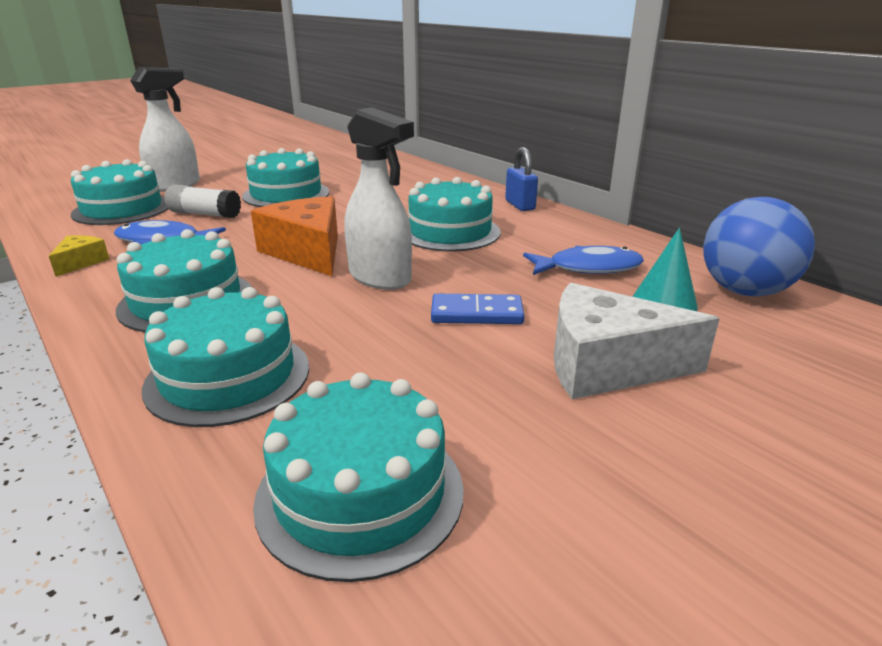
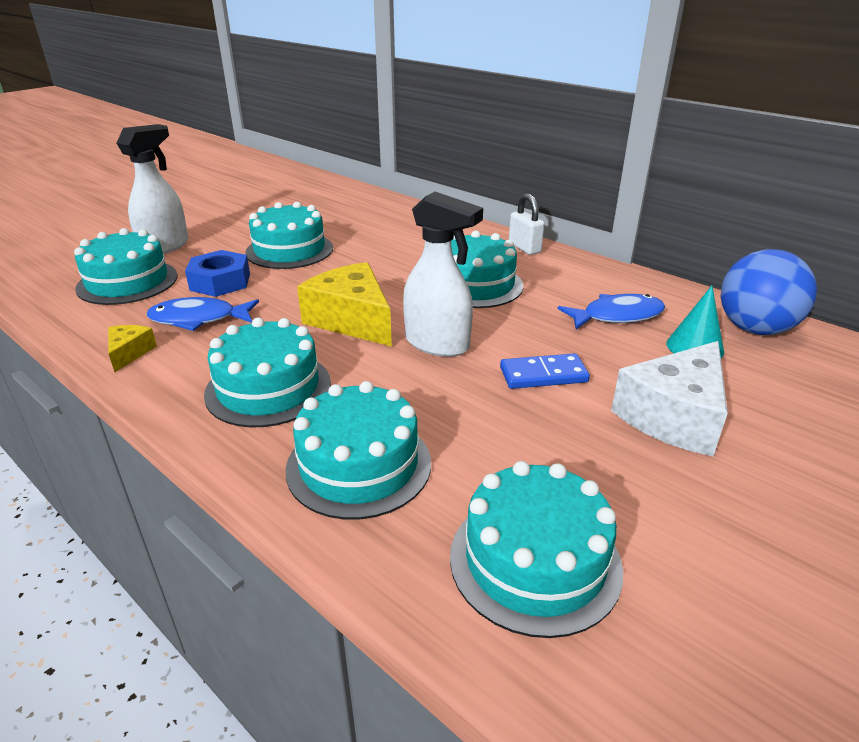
camera: 10 degrees left, 5 degrees up
white glue stick [164,185,241,218] -> blue nut [185,250,250,297]
orange cheese [251,196,338,276] -> yellow cheese [297,262,392,347]
blue padlock [505,147,538,211] -> white padlock [509,194,545,255]
white cheese [554,283,720,399] -> white cheese turned 45 degrees counterclockwise [611,341,728,456]

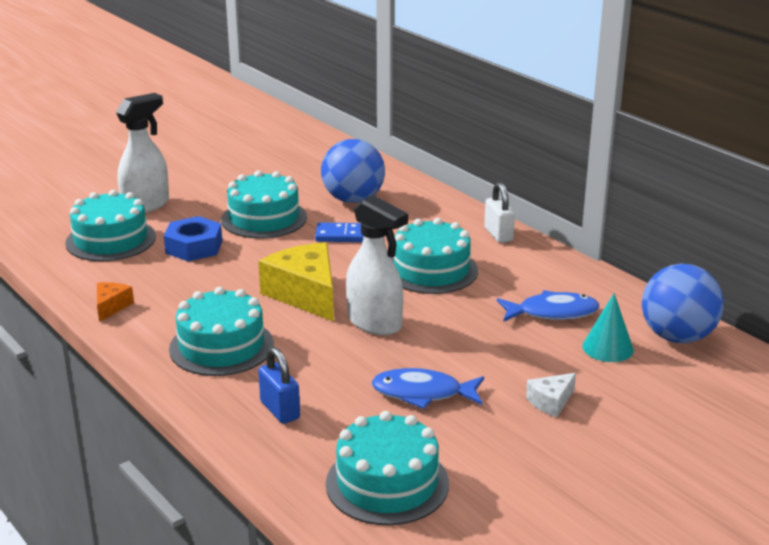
camera: 10 degrees right, 5 degrees down
yellow cheese [108,325,157,372] -> orange cheese [97,282,134,322]
blue fish [147,297,259,331] -> blue fish moved to [372,368,484,409]
turquoise cake [286,381,431,520] -> blue padlock [258,347,300,424]
blue domino [500,353,590,389] -> blue domino moved to [315,222,364,242]
white cheese [611,341,728,456] -> white cheese [526,373,576,417], size x0.49
none -> blue ball [321,139,385,203]

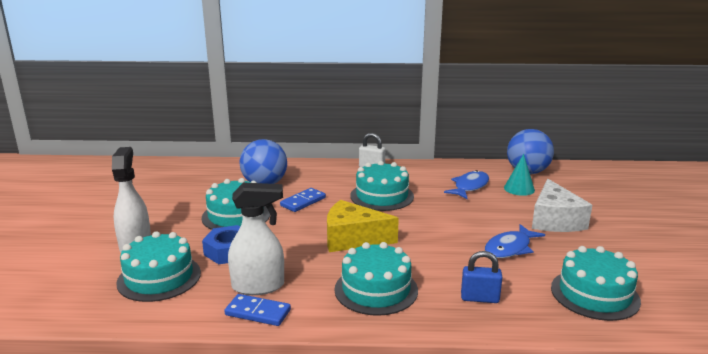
camera: 50 degrees left, 5 degrees down
orange cheese [97,282,134,322] -> blue domino [224,294,291,326]
white spray bottle [346,195,408,335] -> white spray bottle moved to [228,182,284,295]
white cheese [526,373,576,417] -> white cheese [532,179,592,232], size x2.06

